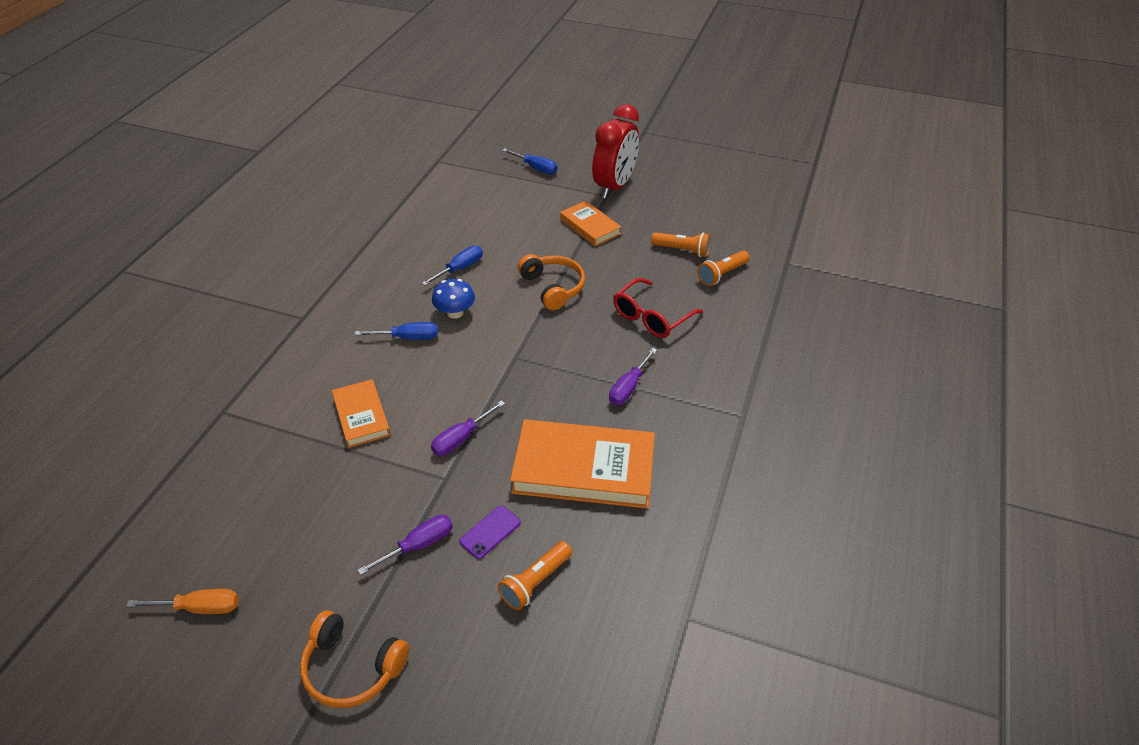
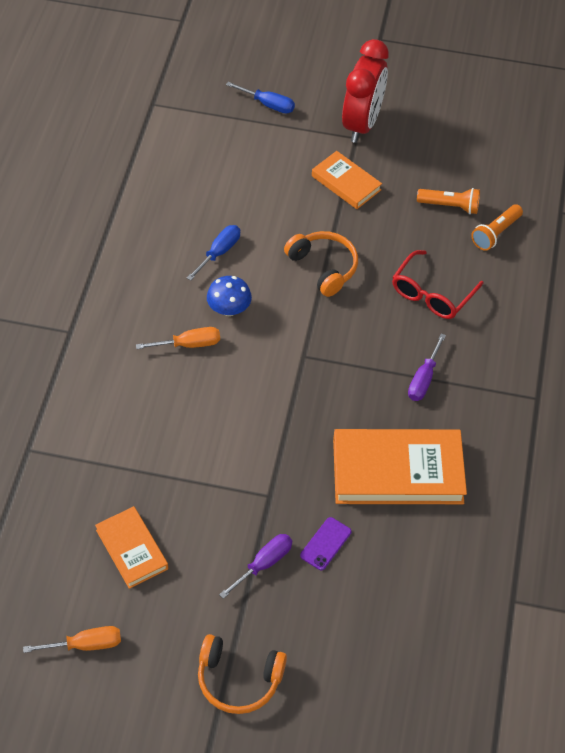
camera: 10 degrees left, 10 degrees up
orange book [332,379,391,448] -> orange book moved to [95,506,168,589]
blue screwdriver [355,322,438,340] -> orange screwdriver [136,327,220,349]
purple screwdriver [431,400,505,456] -> none
orange flashlight [498,541,572,610] -> none

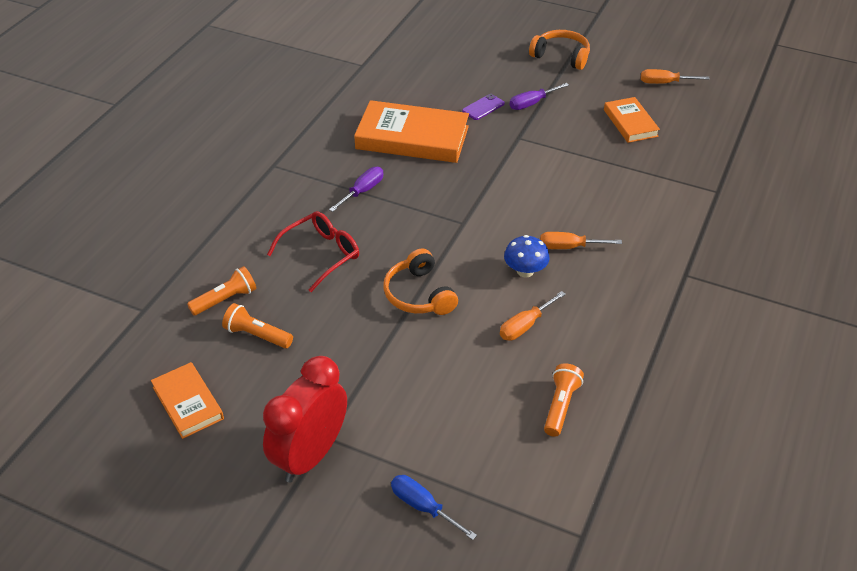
camera: 165 degrees left, 10 degrees down
blue screwdriver [187,225,240,281] -> orange screwdriver [500,291,566,341]
orange book [312,151,382,209] -> orange book moved to [151,362,224,439]
none -> orange flashlight [544,363,584,437]

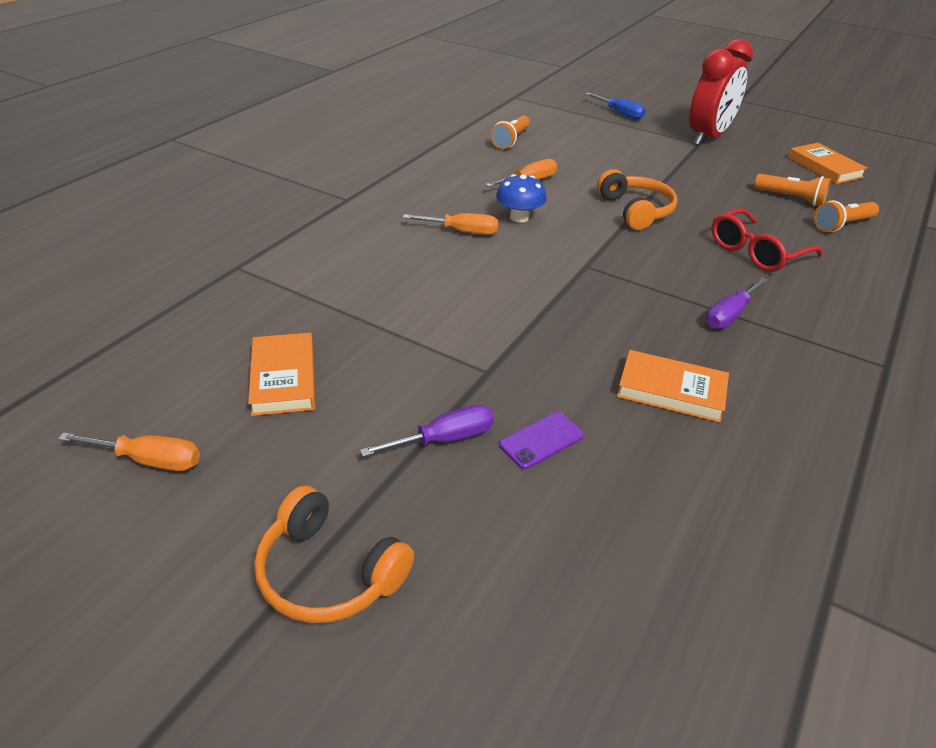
camera: 175 degrees left, 5 degrees down
orange book [354,100,469,163] -> orange book [617,350,729,422], size x0.56

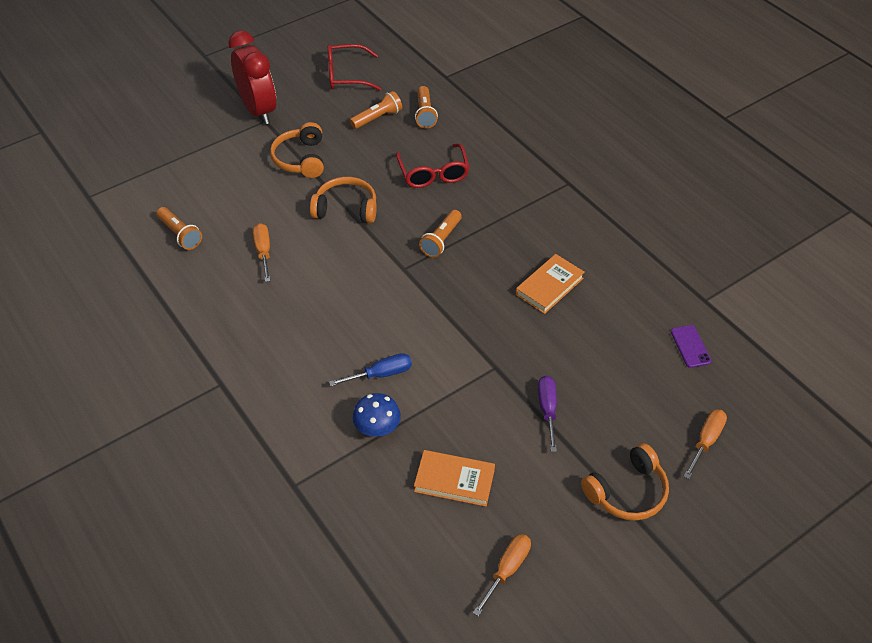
camera: 65 degrees left, 10 degrees up
orange screwdriver [403,213,499,235] -> orange screwdriver moved to [683,409,727,479]
blue mushroom [496,174,547,222] -> blue mushroom moved to [353,393,401,437]
purple phone [499,412,584,469] -> purple phone moved to [671,325,712,368]
blue screwdriver [585,93,646,120] -> blue screwdriver moved to [329,353,412,386]
purple screwdriver [706,277,768,329] -> none
orange book [788,143,867,184] -> red glasses [328,44,381,91]
none -> orange headphones [270,122,324,178]
none -> orange flashlight [419,210,462,257]

